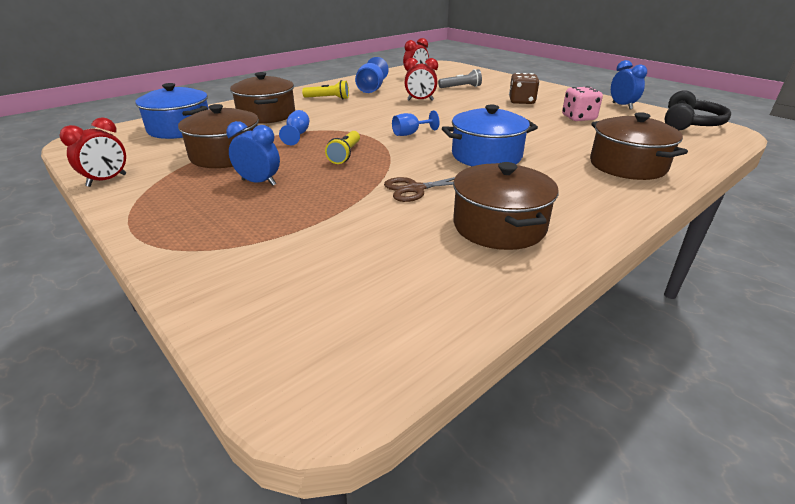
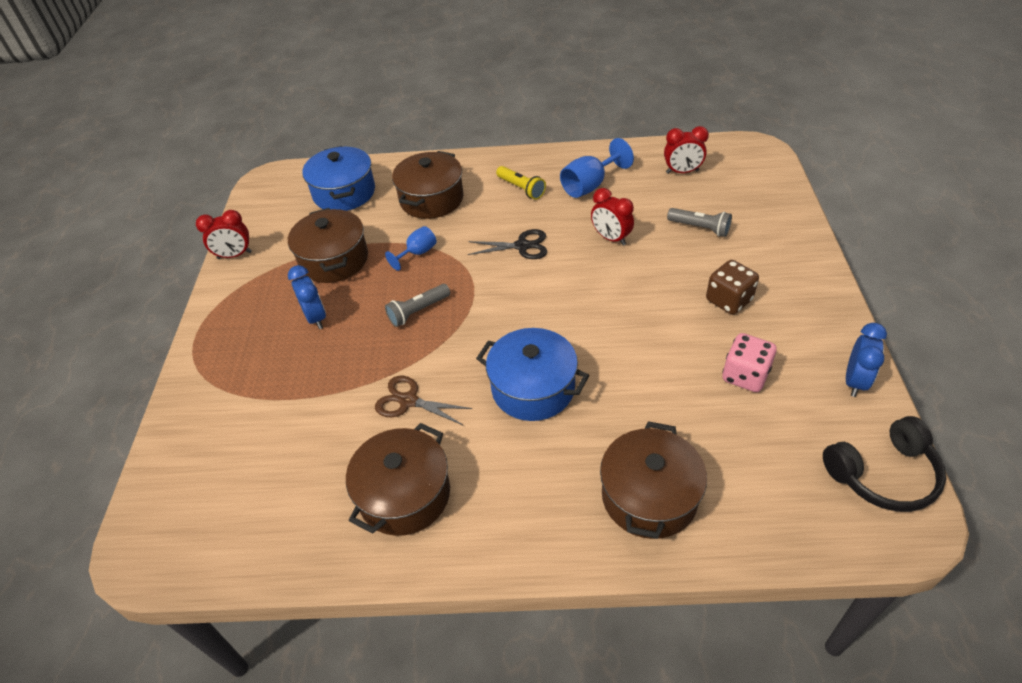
camera: 45 degrees right, 15 degrees up
yellow flashlight [325,131,360,164] -> grey flashlight [385,284,450,327]
blue goblet [392,110,440,136] -> none
none -> black scissors [468,229,547,259]

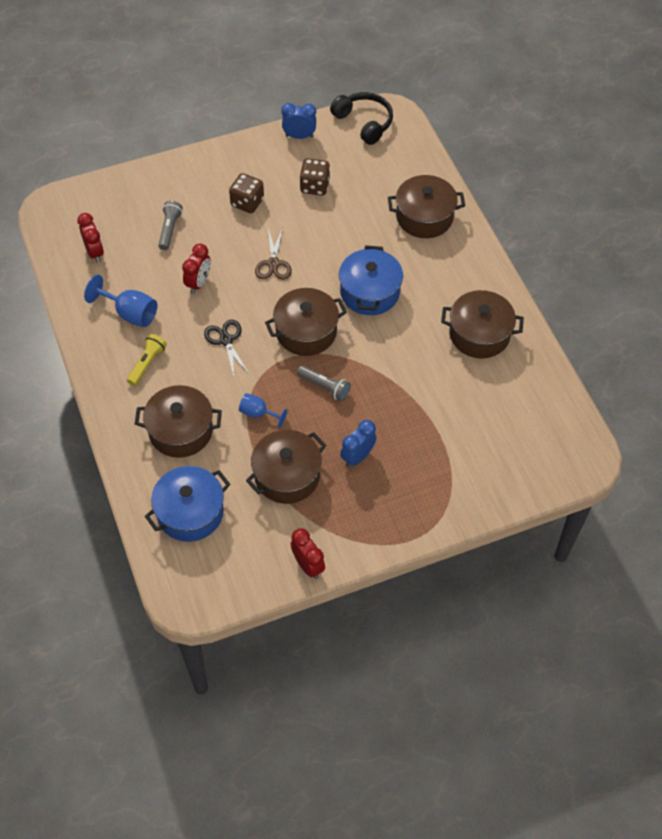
camera: 115 degrees left, 10 degrees up
brown scissors [375,376,472,426] -> brown scissors moved to [255,228,292,280]
pink dice [722,333,777,392] -> brown dice [300,158,330,195]
none -> brown pot [265,288,347,356]

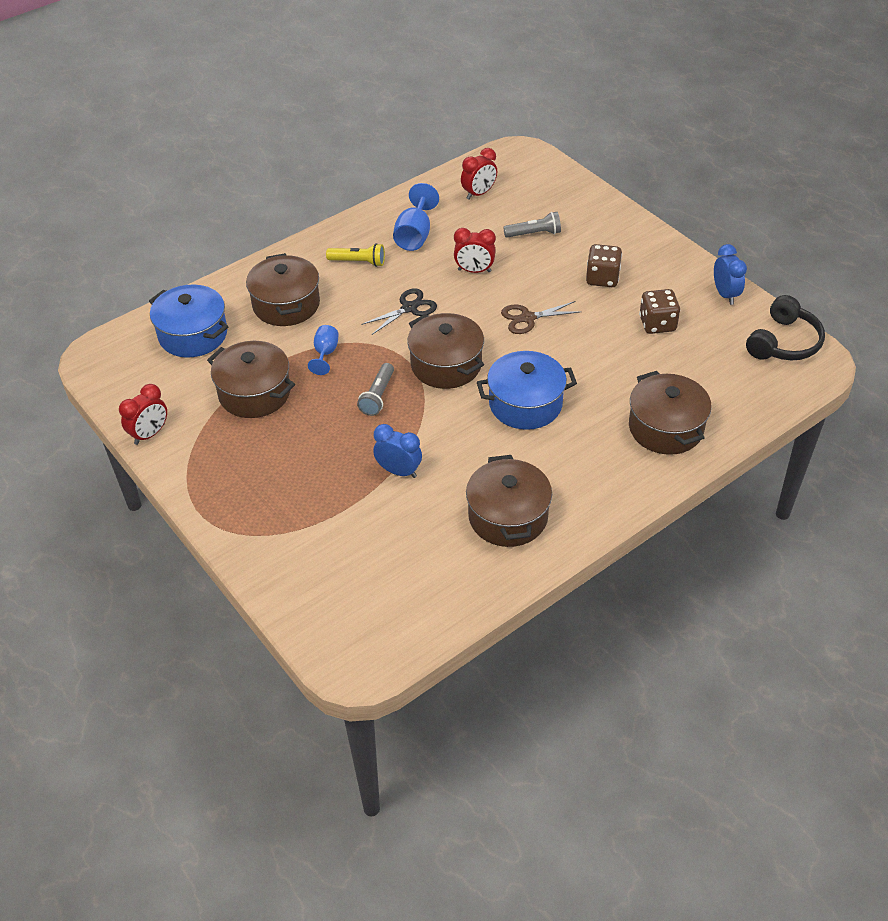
camera: 75 degrees right, 10 degrees down
blue clock [340,420,377,468] -> blue clock moved to [373,424,422,478]

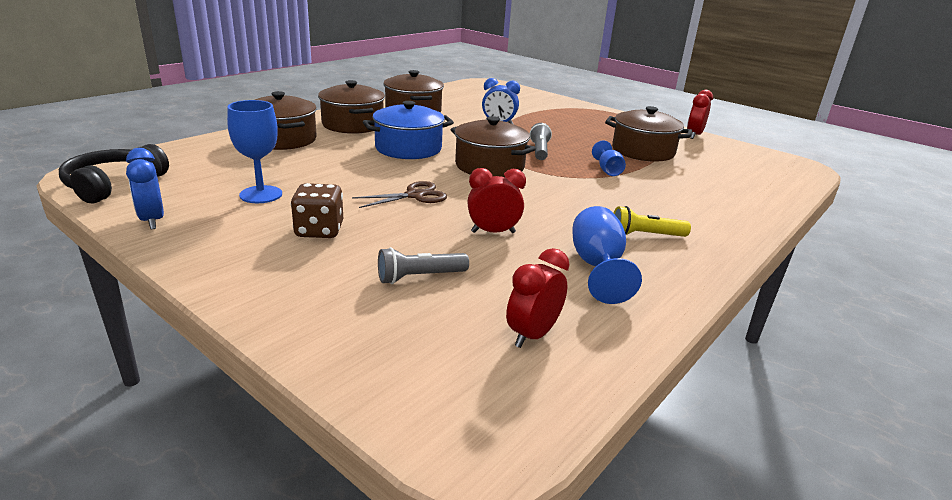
camera: 165 degrees right, 20 degrees down
blue pot [149,285,229,358] -> none
brown pot [246,253,320,326] -> brown pot moved to [318,80,385,134]
black scissors [361,288,437,335] -> none
brown dice [639,289,680,334] -> blue goblet [227,100,282,203]

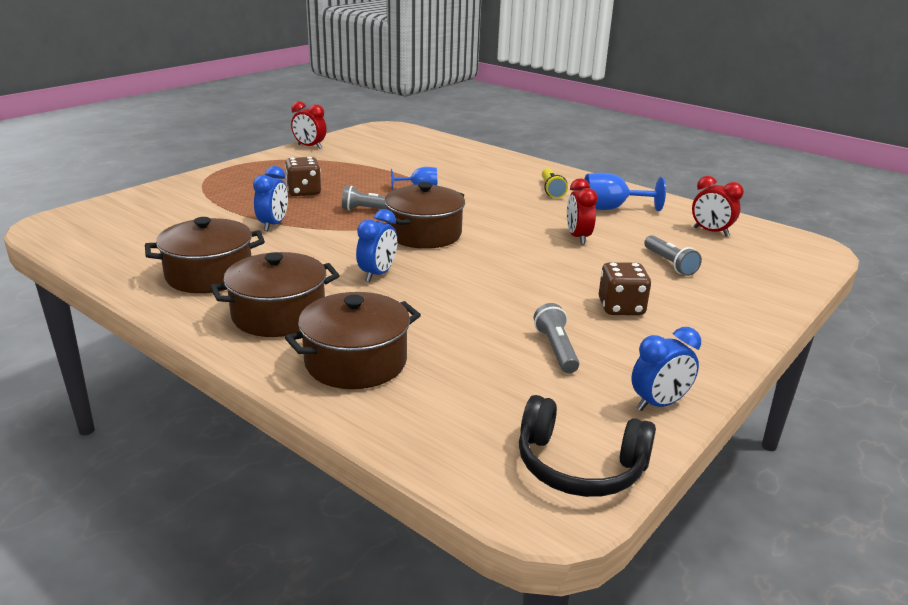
camera: 90 degrees left, 0 degrees up
blue goblet [227,100,282,203] -> grey flashlight [534,303,579,373]
brown scissors [352,181,447,208] -> none
blue pot [363,101,454,159] -> blue clock [356,209,397,282]
brown pot [605,106,692,162] -> none
none -> brown dice [285,157,321,196]

